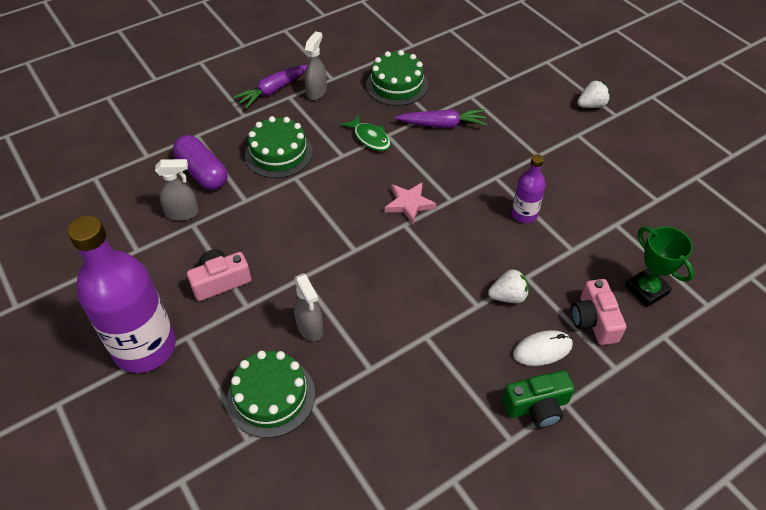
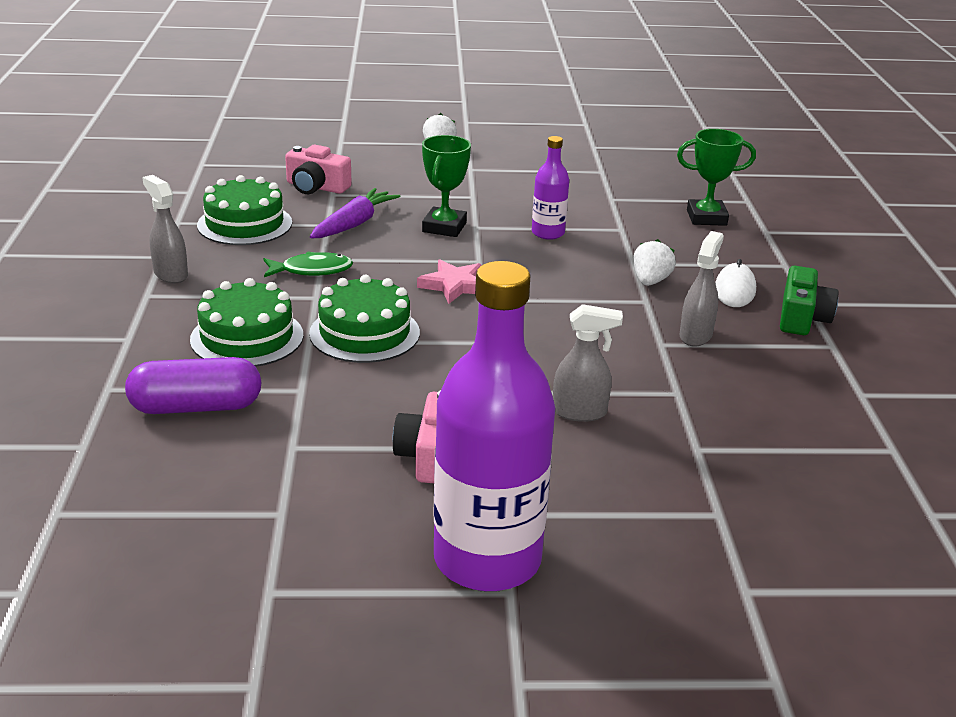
camera: 60 degrees left, 20 degrees down
grey spray bottle [155,159,199,221] -> grey spray bottle moved to [679,231,724,346]
green cake [227,351,315,438] -> green cake moved to [309,275,420,363]
purple carrot [233,65,307,109] -> none
pink camera [571,279,626,345] -> pink camera moved to [285,145,352,194]
none -> green trophy [422,135,471,237]

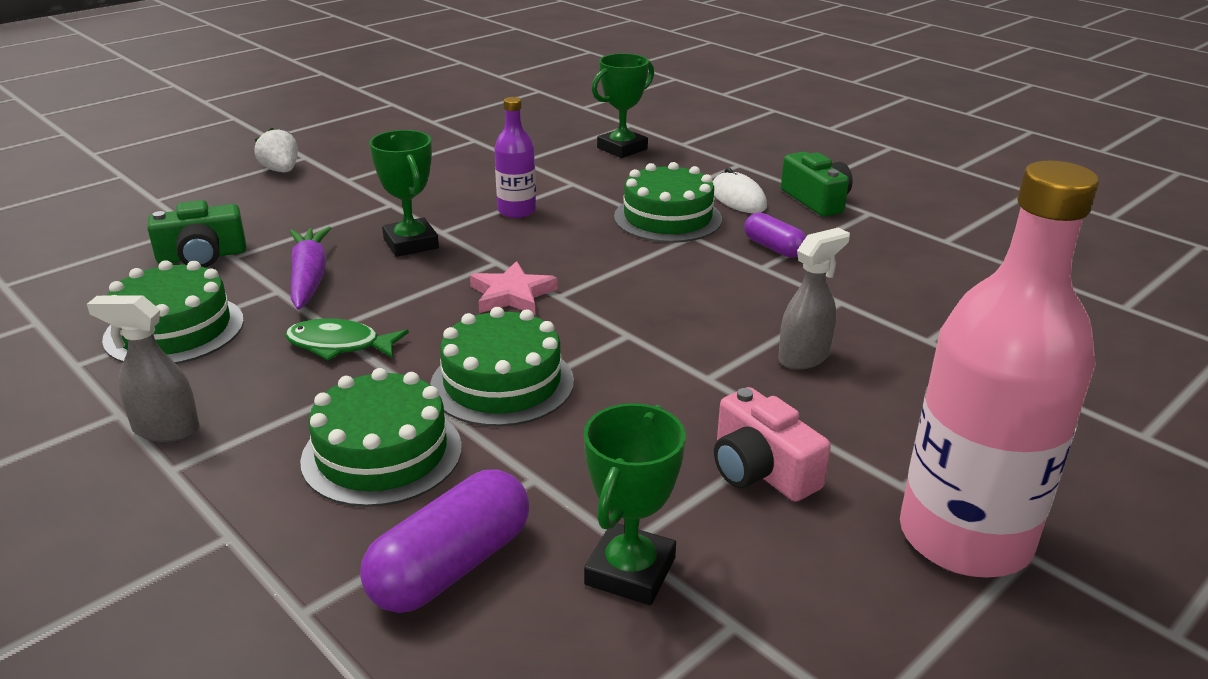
camera: 40 degrees left, 0 degrees up
green fish [264,251,353,277] -> green fish turned 120 degrees counterclockwise [285,318,409,360]
pink camera [285,145,352,194] -> green camera [148,200,246,268]
purple bottle [434,261,555,591] -> pink bottle [900,161,1099,577]
white strawberry [633,239,676,286] -> green cake [614,162,722,243]
grey spray bottle [679,231,724,346] -> purple capsule [744,212,806,258]
none -> green trophy [584,403,685,605]

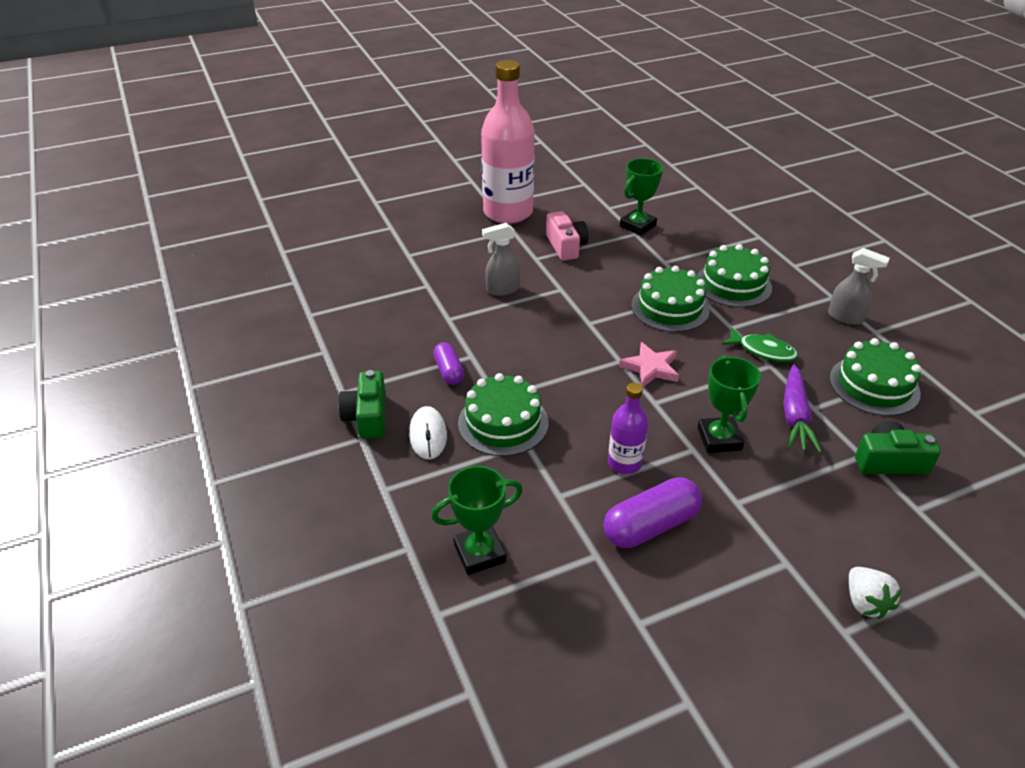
camera: 160 degrees left, 10 degrees up
purple capsule [360,470,529,613] -> purple capsule moved to [603,477,702,548]

